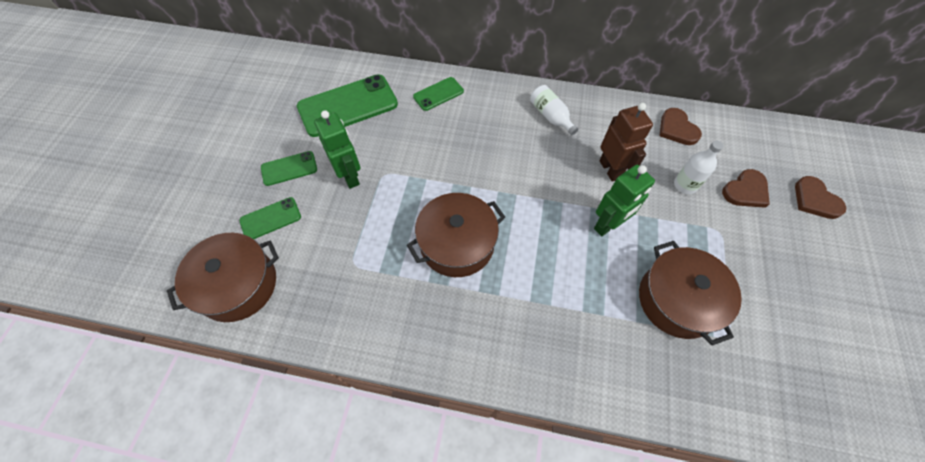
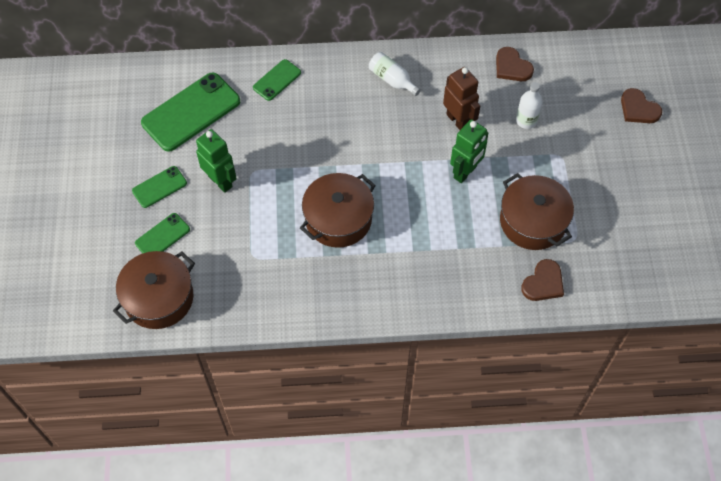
camera: 15 degrees left, 0 degrees up
brown heart [722,169,770,208] -> brown heart moved to [521,259,564,301]

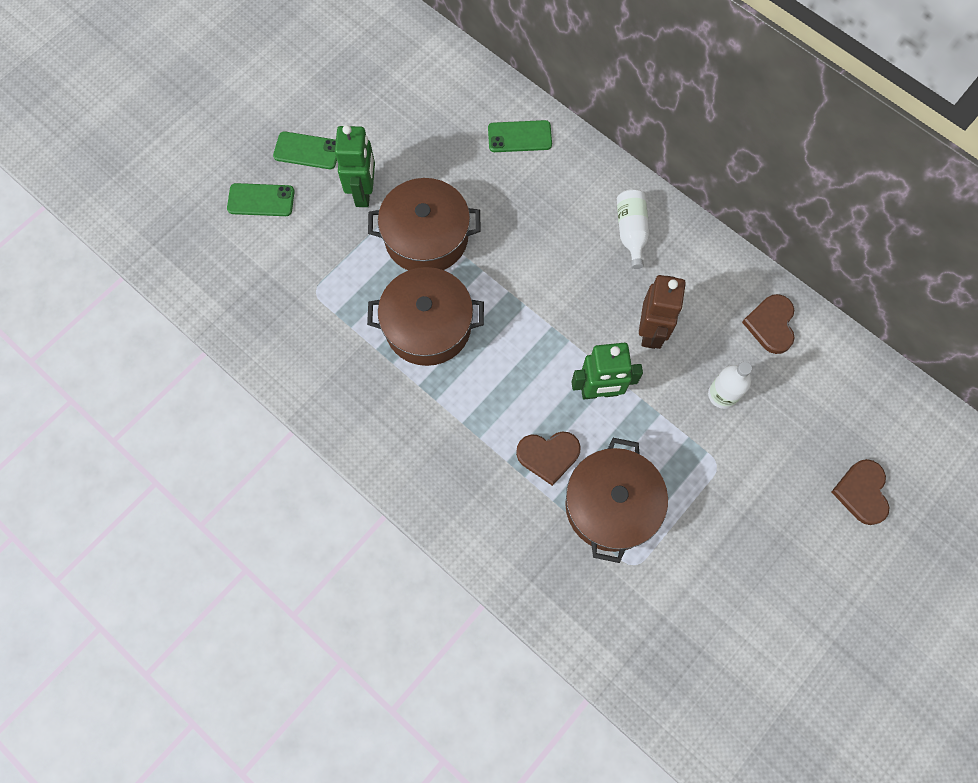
camera: 45 degrees right, 10 degrees up
brown pot [113,251,195,329] -> brown pot moved to [368,178,481,270]
green phone [141,73,240,152] -> none
brown heart [521,259,564,301] -> brown heart moved to [516,431,581,486]

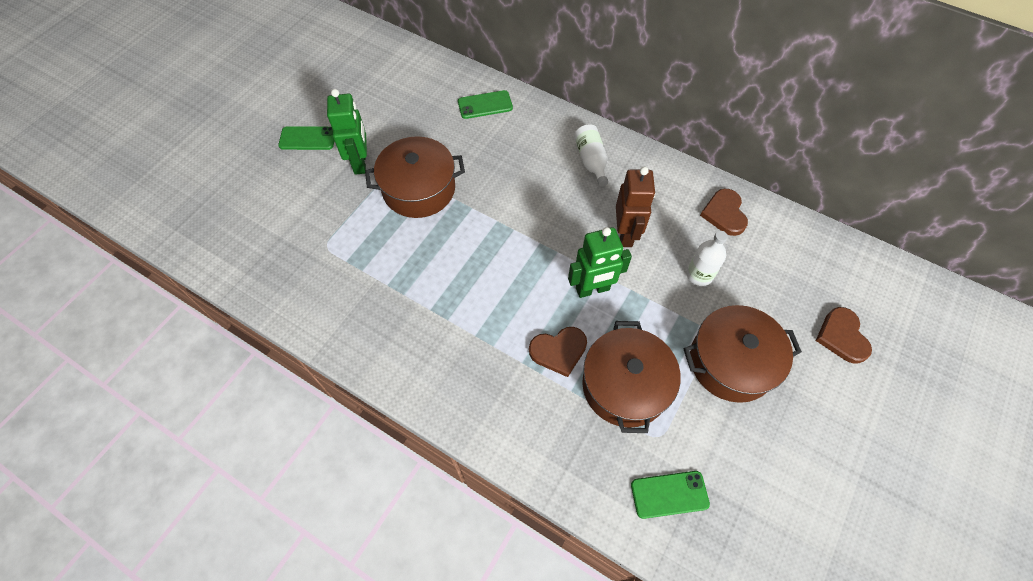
camera: 10 degrees left, 10 degrees down
green phone [227,183,295,216] -> green phone moved to [631,471,710,519]
brown pot [367,267,484,366] -> brown pot moved to [684,305,802,403]

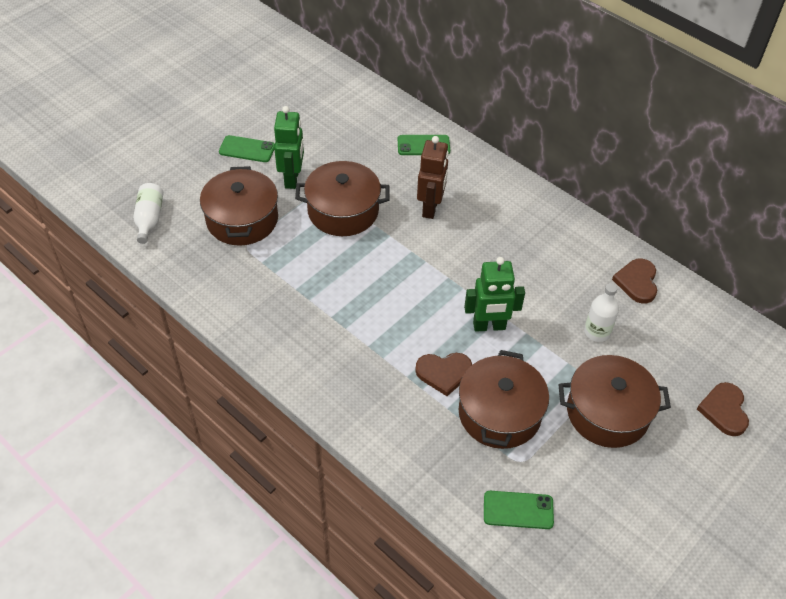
camera: 10 degrees right, 10 degrees down
white bottle [574,124,608,187] -> white bottle moved to [133,183,164,244]
brown robot [616,166,655,247] -> brown robot moved to [417,136,449,219]
none -> brown pot [200,166,278,245]

